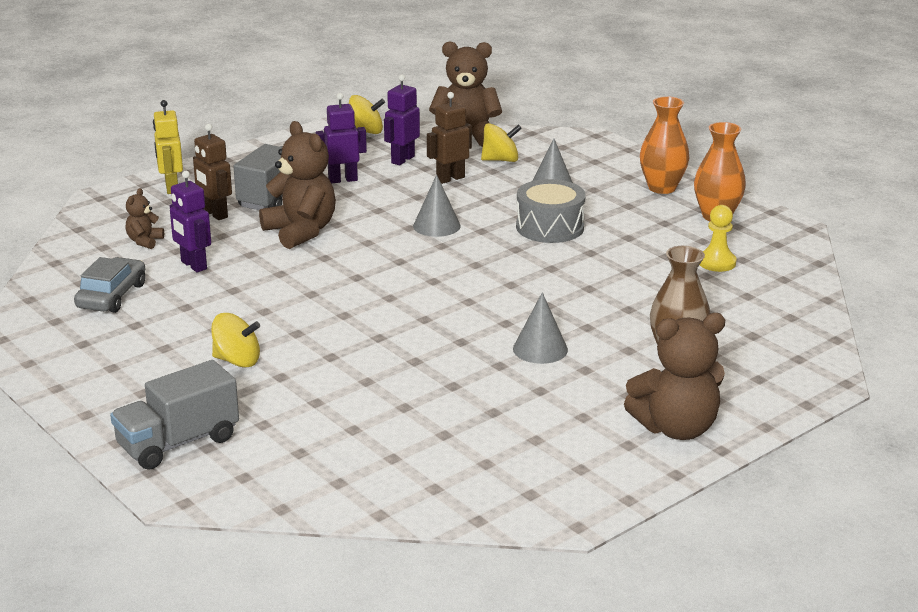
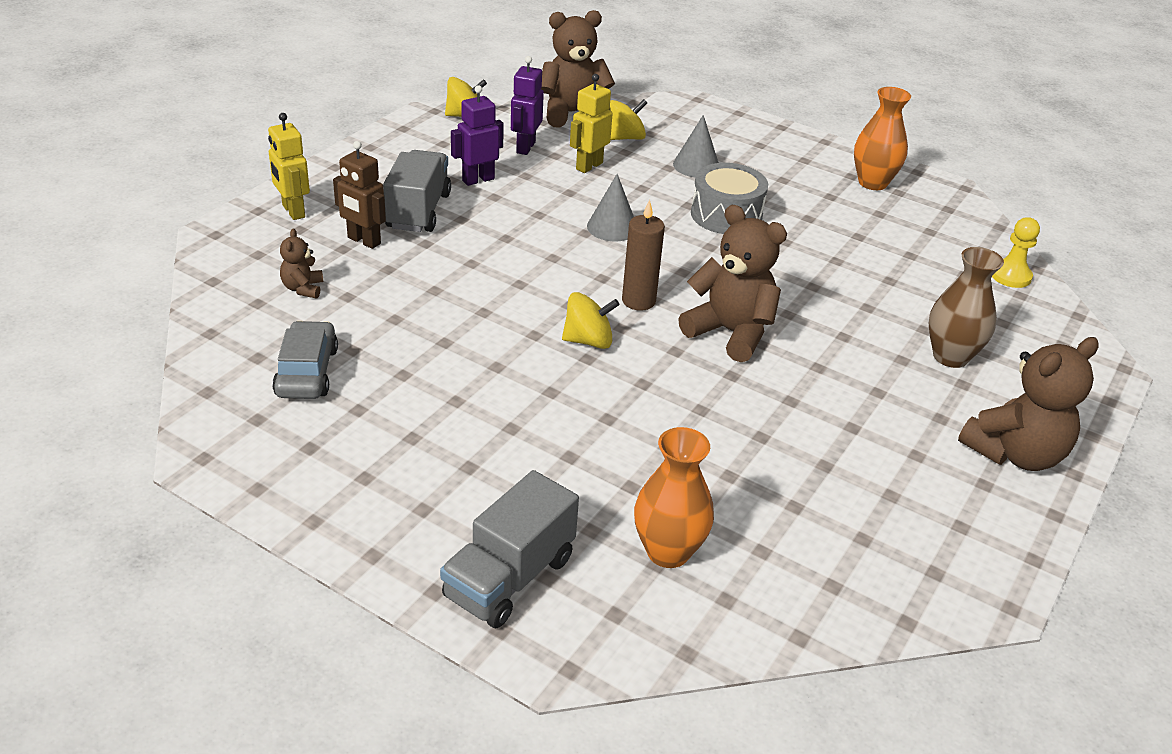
camera: 20 degrees left, 10 degrees up
purple robot [170,171,211,272] -> none
yellow spinning top [211,313,260,368] -> yellow spinning top moved to [562,292,619,349]
brown teddy bear [259,121,336,249] -> brown teddy bear moved to [678,205,787,362]
brown robot [427,92,472,184] -> yellow robot [570,74,613,173]
grey cone [513,292,568,364] -> none
orange vase [640,96,689,194] -> orange vase moved to [634,427,714,568]
yellow pawn [700,205,737,272] -> yellow pawn moved to [992,217,1040,288]
none -> brown candle [622,200,665,311]

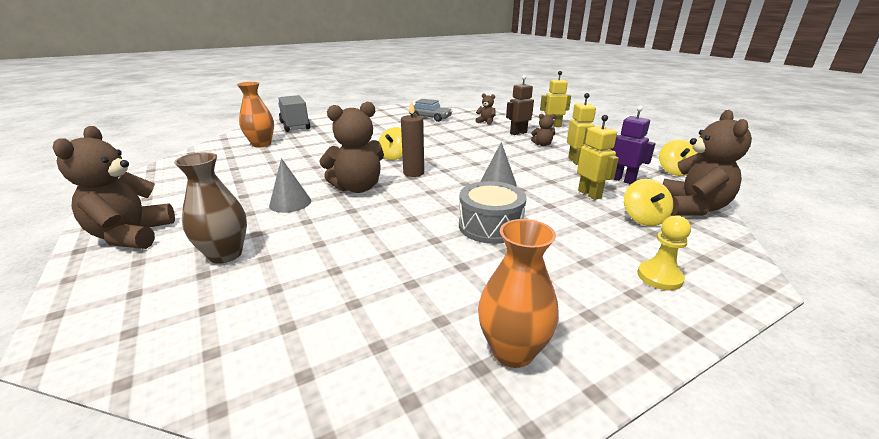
camera: 120 degrees right, 10 degrees down
grey truck [383,150,451,232] -> brown teddy bear [531,114,556,146]
purple robot [451,85,504,186] -> yellow robot [567,93,596,165]
grey cone [673,115,719,177] -> grey cone moved to [269,158,311,213]
yellow pawn [992,217,1040,288] -> yellow pawn moved to [637,215,691,290]

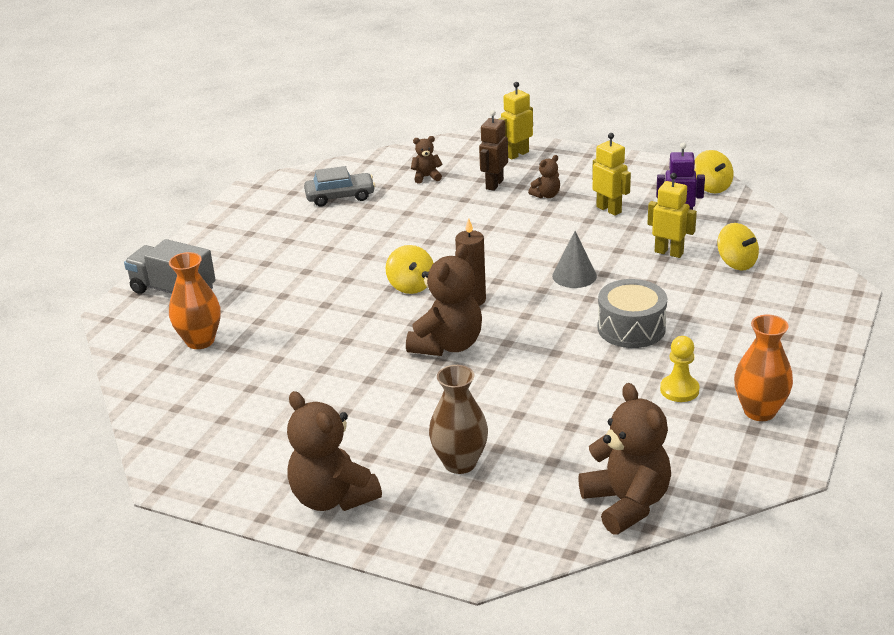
camera: 35 degrees left, 5 degrees up
grey cone [269,158,311,213] -> none
yellow pawn [637,215,691,290] -> yellow pawn moved to [660,336,700,402]
brown teddy bear [663,110,752,216] -> brown teddy bear moved to [578,383,671,534]

